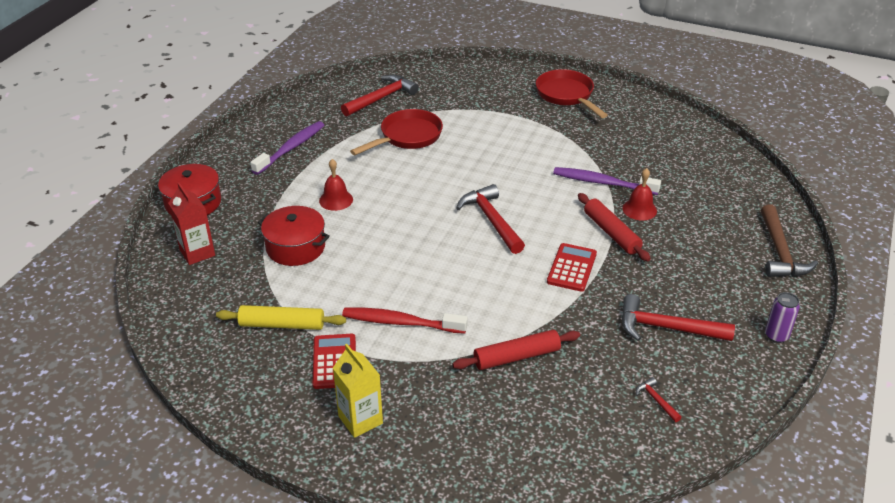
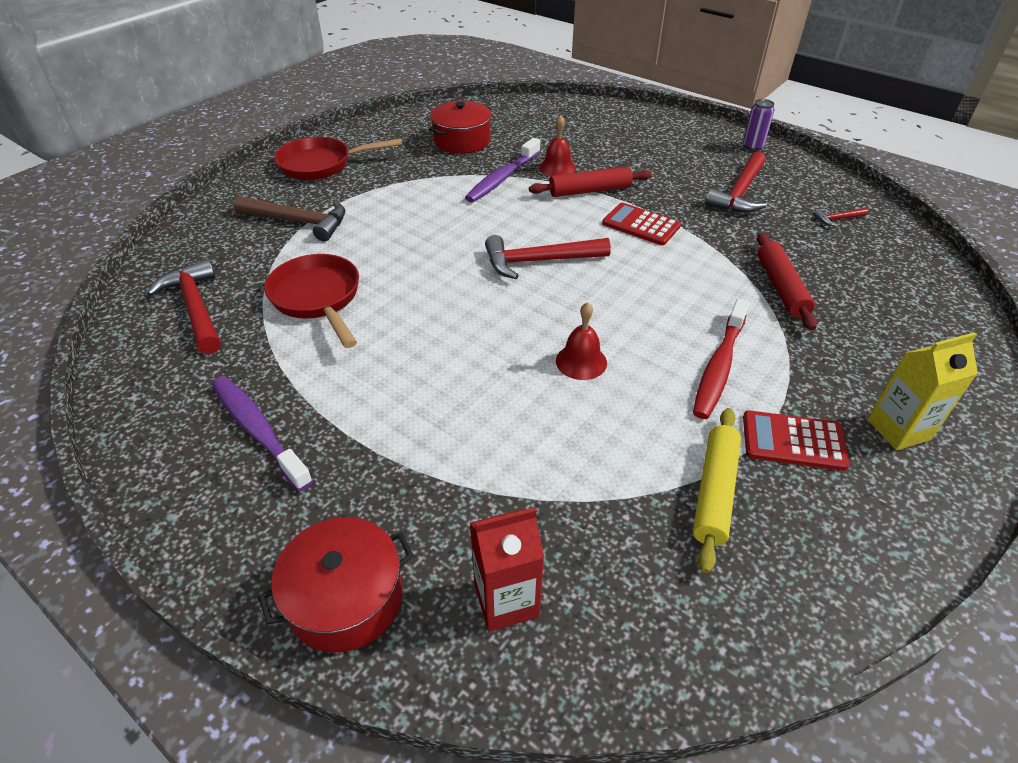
camera: 75 degrees left, 5 degrees up
red pot [258,206,330,266] -> red pot moved to [429,101,492,154]
red bell [319,159,353,211] -> red bell moved to [556,302,607,380]
brown hammer [761,204,818,277] -> brown hammer moved to [234,196,345,242]

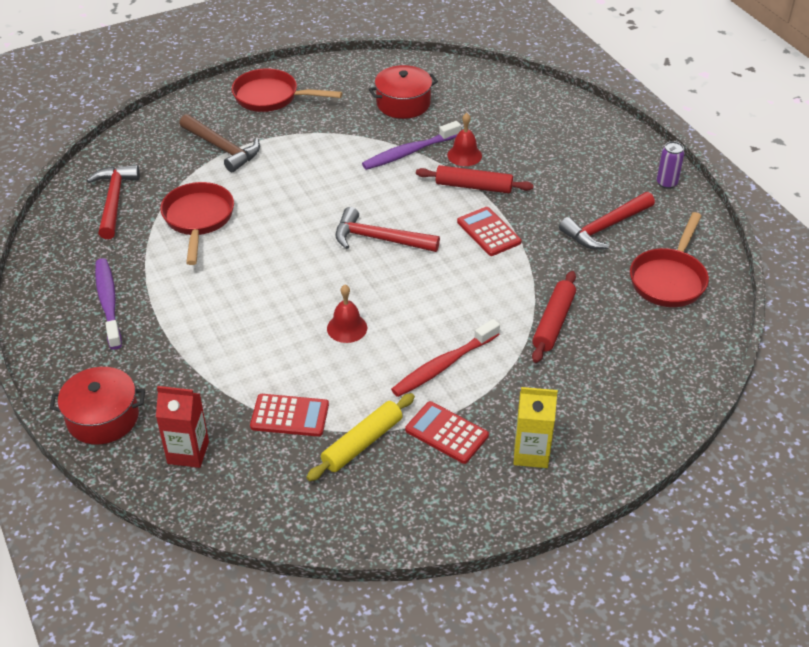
camera: 25 degrees right, 0 degrees up
red hammer [814,208,868,227] -> red pan [630,212,709,307]
none -> red calculator [250,394,329,437]

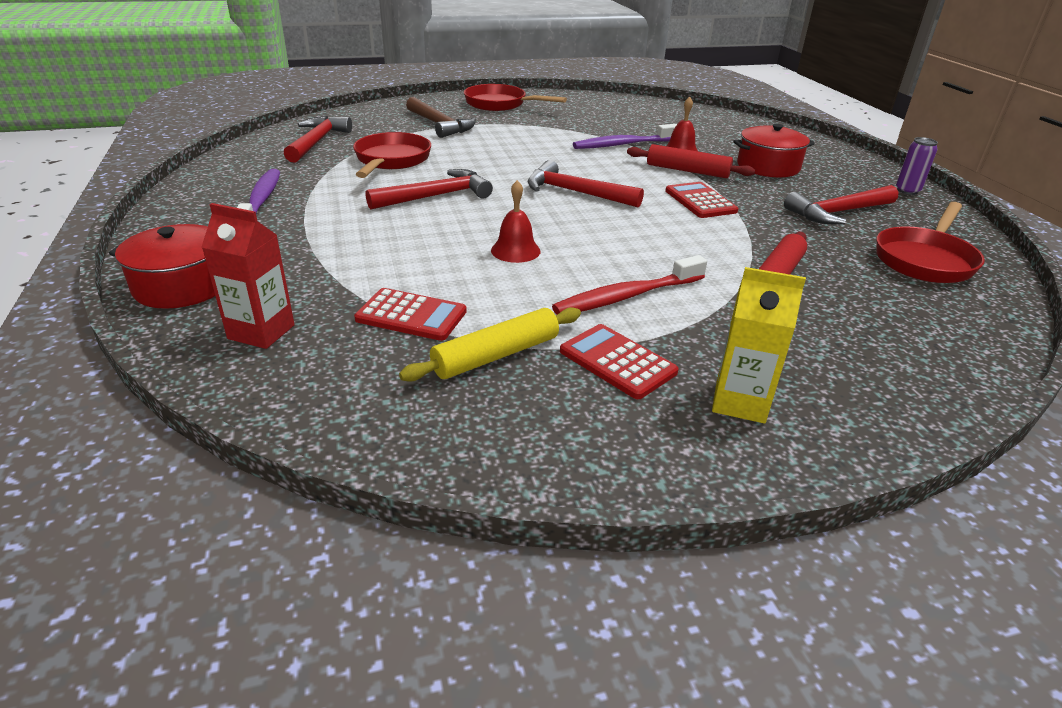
camera: 10 degrees right, 10 degrees down
red pot [369,65,438,119] -> red pot moved to [733,124,815,177]
none -> red hammer [366,169,493,210]

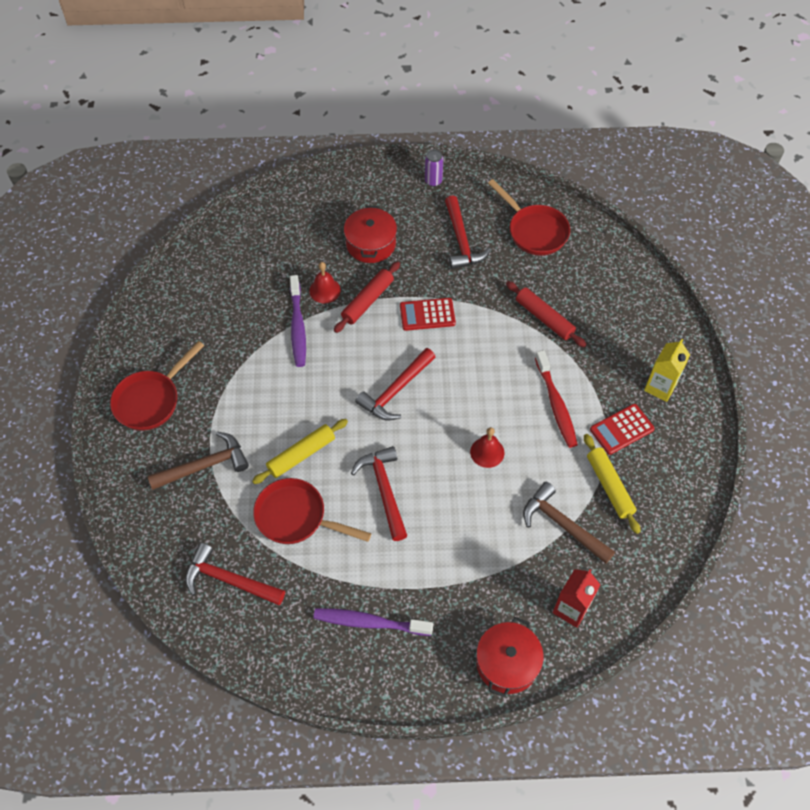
camera: 75 degrees left, 25 degrees up
red calculator [354,288,467,341] -> brown hammer [523,482,615,564]
none -> yellow rolling pin [252,419,348,484]

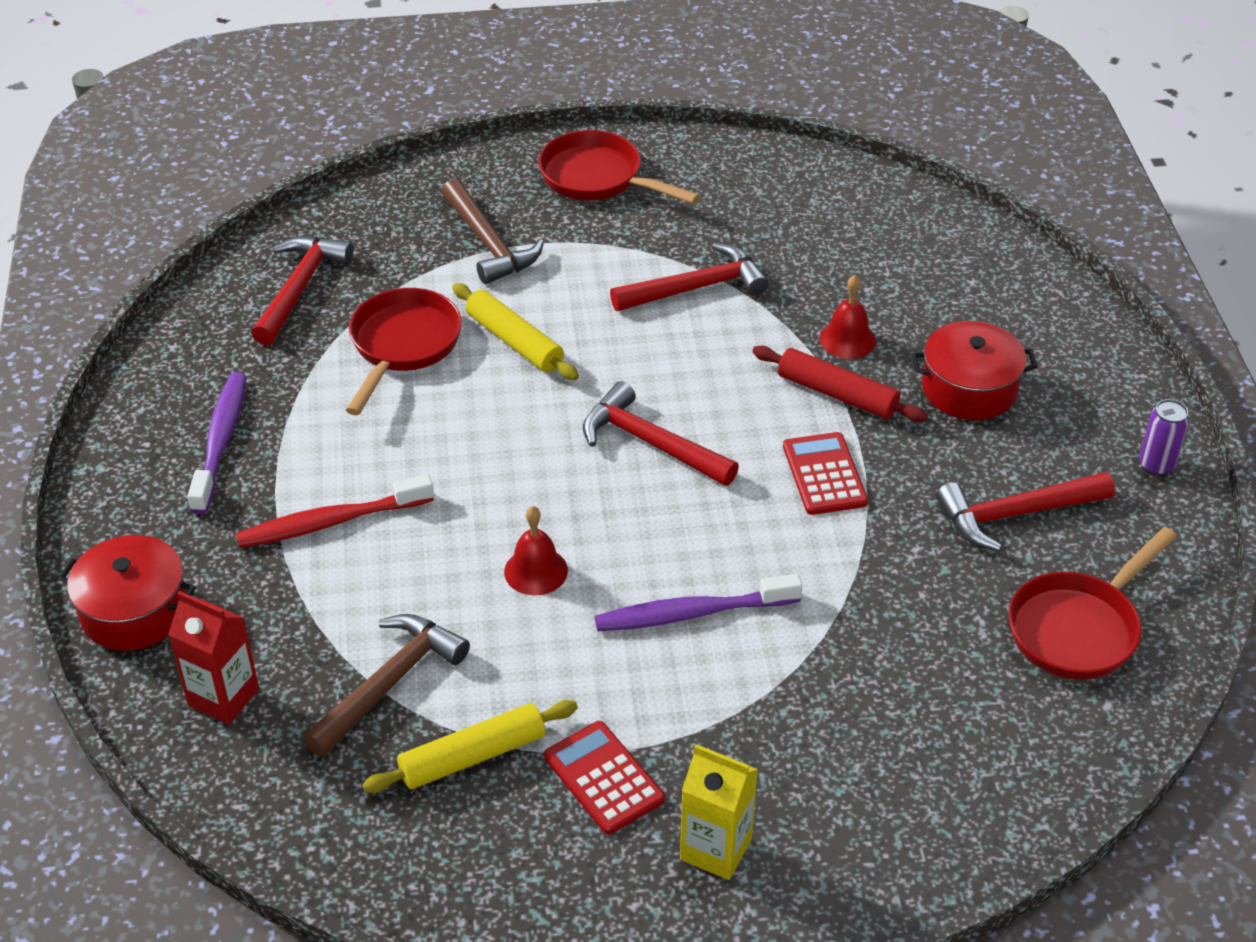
camera: 85 degrees right, 15 degrees down
purple toothbrush [290,275,306,367] -> purple toothbrush moved to [595,574,802,631]
red hammer [351,446,407,541] -> red hammer moved to [610,243,769,311]
red rolling pin [506,281,587,347] -> none
red toothbrush [535,350,578,448] -> red toothbrush moved to [236,474,434,548]

